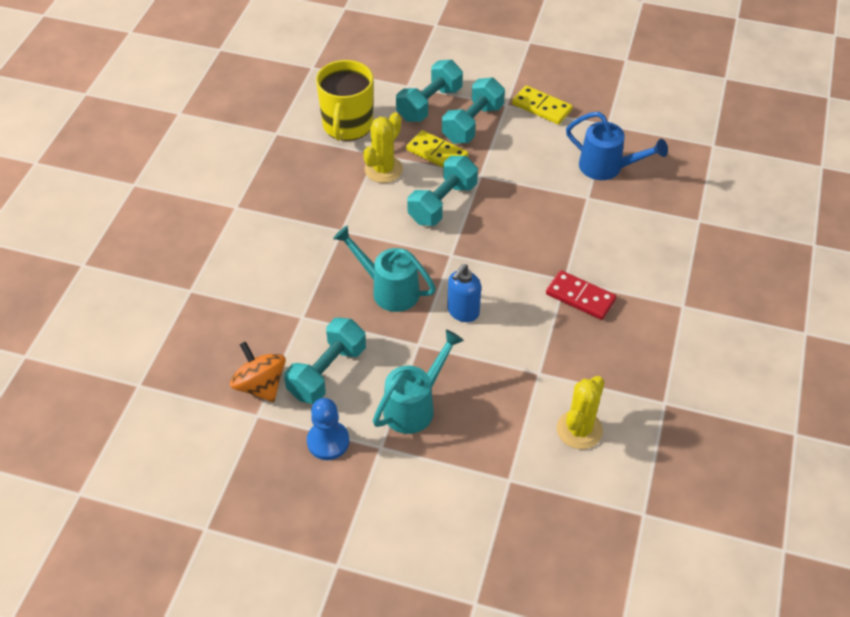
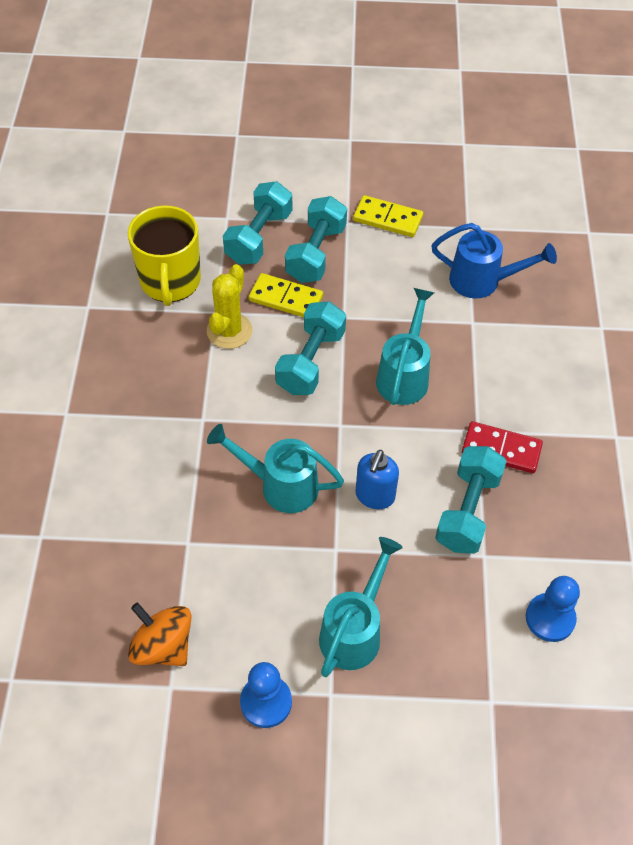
camera: 15 degrees left, 5 degrees up
turquoise dumbbell [284,318,366,404] -> turquoise dumbbell moved to [435,446,507,554]
yellow cactus [557,376,604,449] -> blue pawn [526,576,580,642]
none -> turquoise watering can [376,288,434,405]

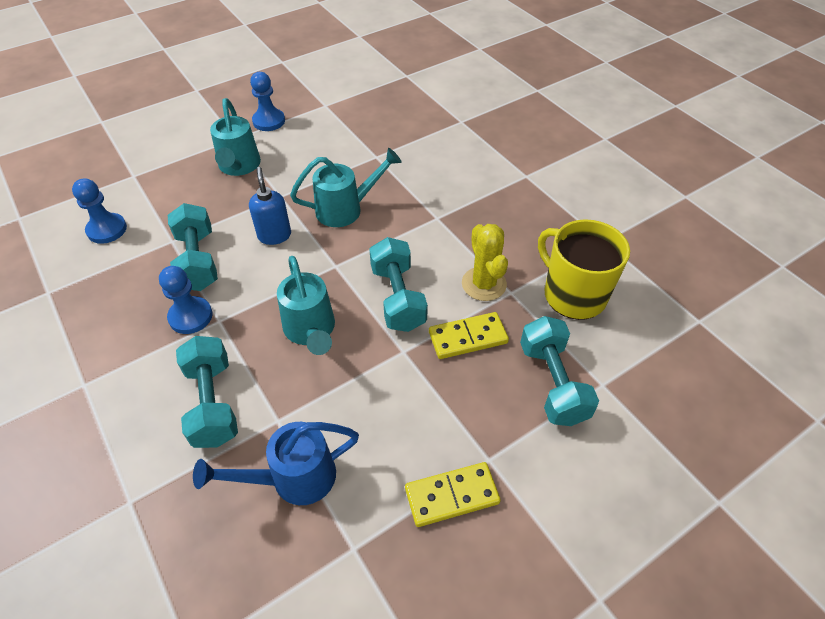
camera: 145 degrees right, 5 degrees down
orange spinning top [128,602,192,666] -> none
turquoise dumbbell [285,196,347,283] -> turquoise dumbbell moved to [176,336,238,448]
red domino [462,421,543,473] -> blue pawn [159,266,212,334]

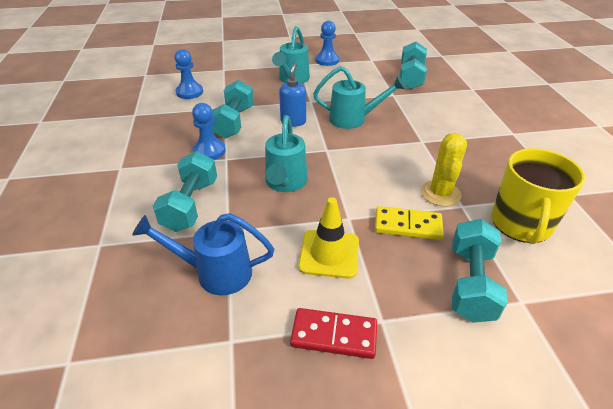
camera: 25 degrees right, 10 degrees down
turquoise dumbbell [369,237,428,332] -> turquoise dumbbell moved to [399,42,427,89]
yellow domino [405,462,501,527] -> red domino [290,308,377,359]
yellow mug [538,219,630,320] -> yellow mug turned 150 degrees counterclockwise [491,148,585,244]
none -> yellow traffic cone [298,197,359,279]

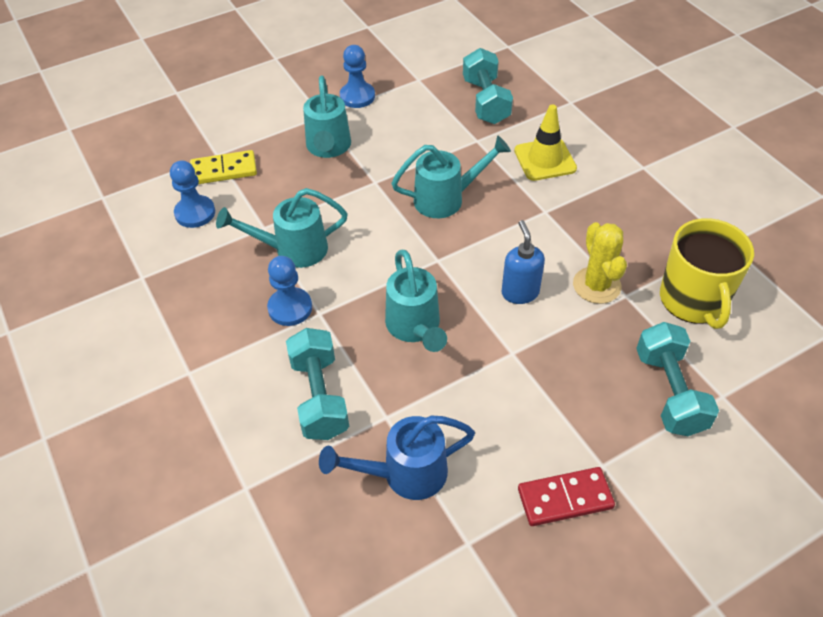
camera: 20 degrees left, 10 degrees up
turquoise dumbbell [211,80,254,139] -> turquoise watering can [216,188,348,268]
blue soap dispenser [279,63,306,127] -> blue soap dispenser moved to [502,220,545,304]
yellow traffic cone [298,197,359,279] -> yellow traffic cone moved to [514,104,577,181]
yellow domino [375,206,444,240] -> yellow domino moved to [190,150,257,184]

